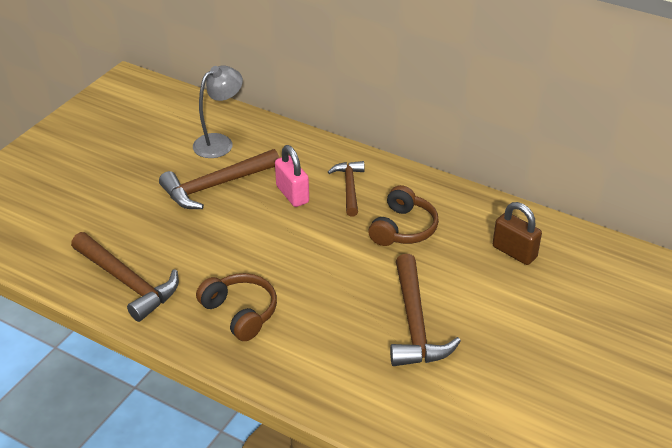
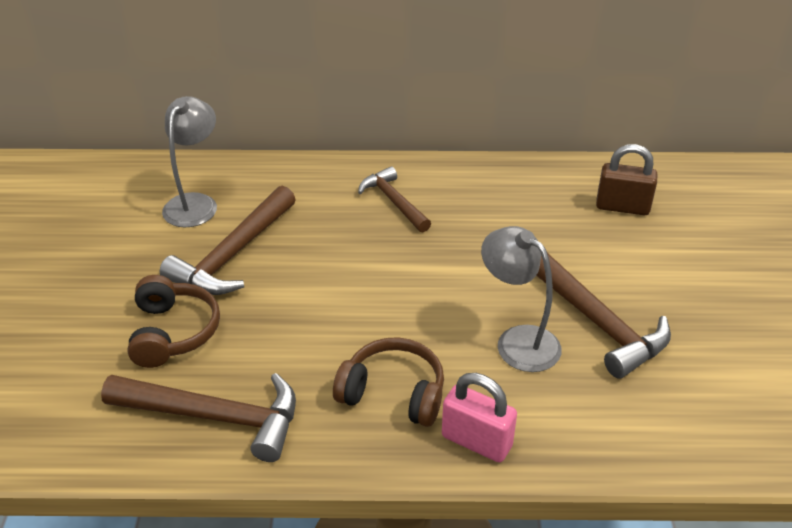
camera: 30 degrees left, 0 degrees up
pink padlock [275,145,309,207] -> pink padlock moved to [442,373,517,462]
brown headphones [368,185,439,246] -> brown headphones moved to [127,275,220,368]
none -> grey lamp [481,226,562,372]

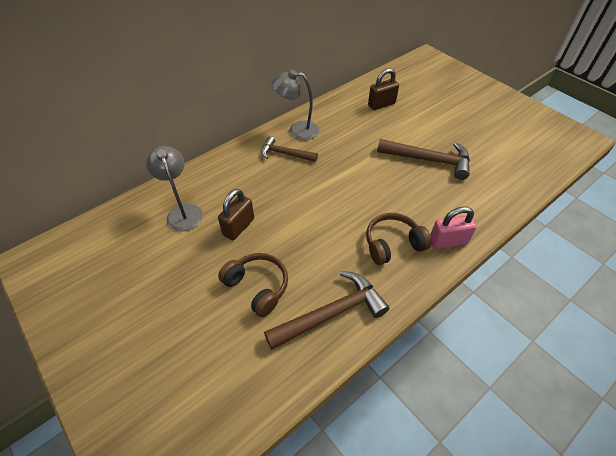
camera: 40 degrees left, 10 degrees up
brown hammer [160,186,296,295] -> brown padlock [218,189,254,240]
grey lamp [481,226,562,372] -> grey lamp moved to [272,70,319,140]

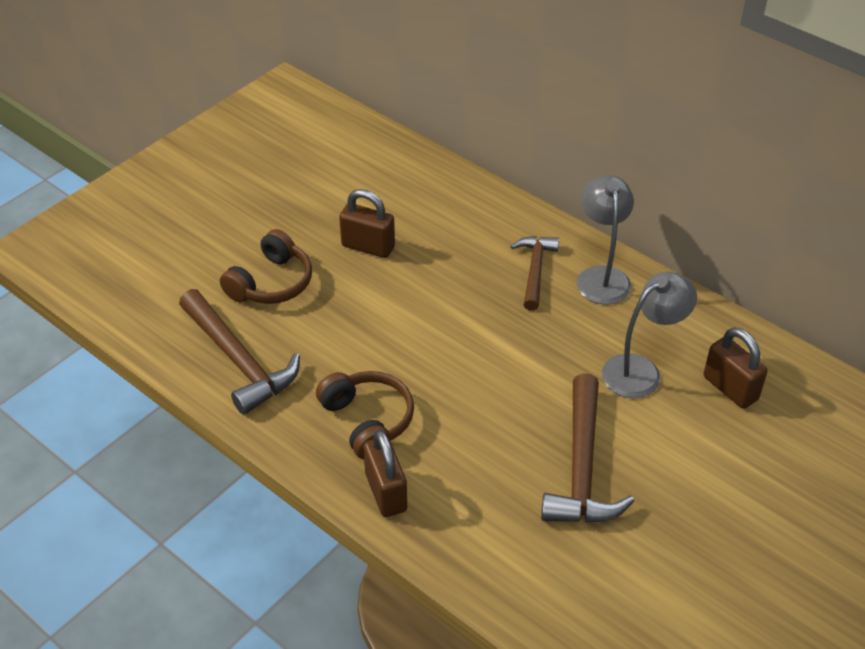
camera: 80 degrees right, 5 degrees down
grey lamp [147,146,203,231] -> grey lamp moved to [602,272,697,398]
pink padlock [430,207,477,249] -> brown padlock [363,429,407,517]

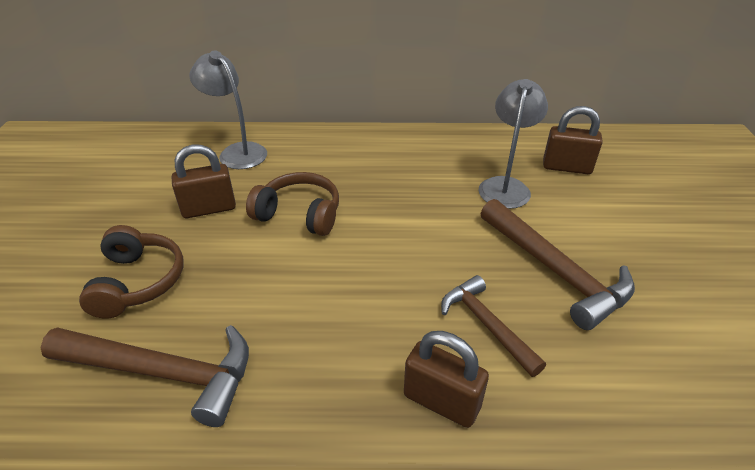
camera: 40 degrees left, 5 degrees down
brown headphones [316,371,414,460] -> brown headphones moved to [246,172,339,236]
brown hammer [510,236,559,311] -> brown hammer moved to [441,275,546,377]
grey lamp [577,175,634,305] -> grey lamp moved to [190,50,267,169]

